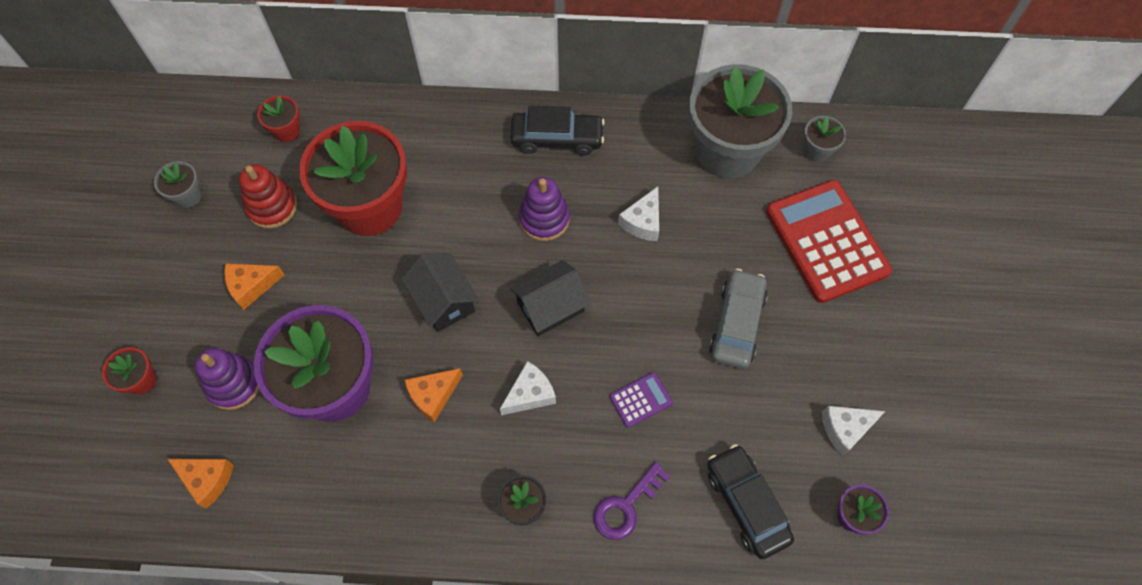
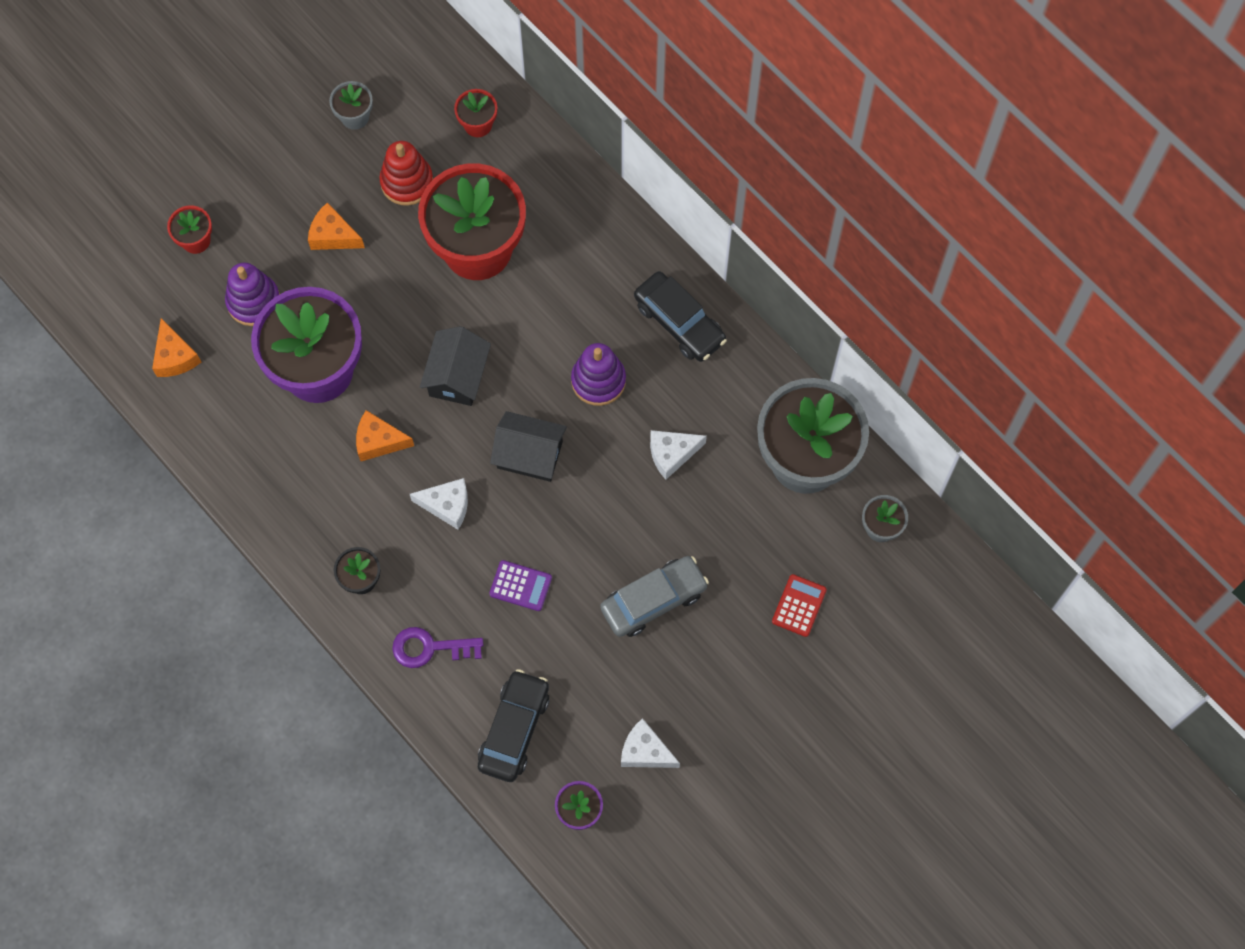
camera: 45 degrees right, 5 degrees up
red calculator [766,180,892,303] -> red calculator [772,574,827,637], size x0.43

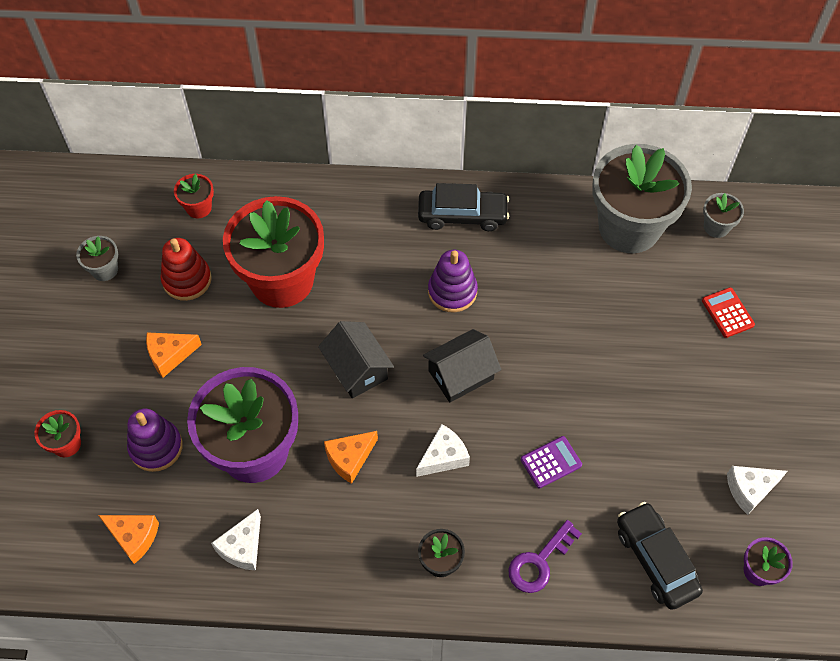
camera: 45 degrees left, 10 degrees down
grey car [600,556,709,637] -> none
white cheese [650,430,707,479] -> white cheese moved to [211,509,261,570]

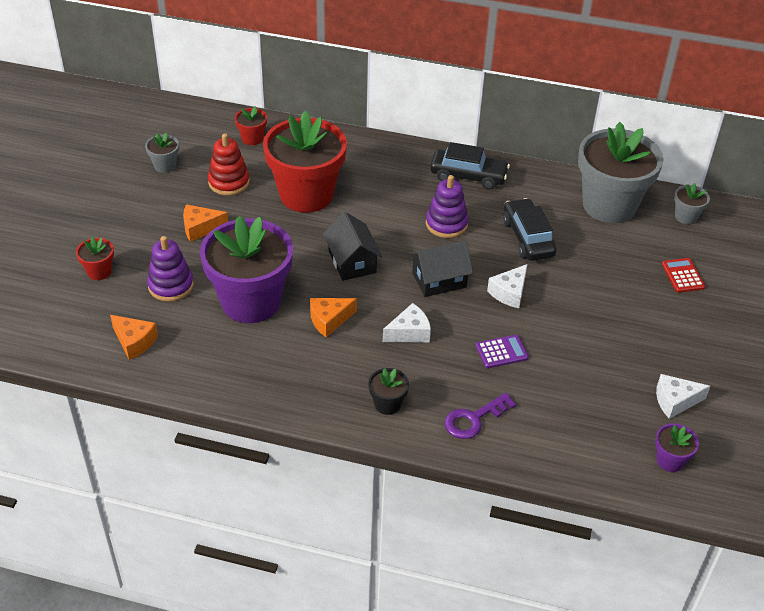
camera: 10 degrees right, 15 degrees down
white cheese [211,509,261,570] -> white cheese moved to [487,264,527,308]
black car [617,502,703,610] -> black car moved to [503,198,556,261]

